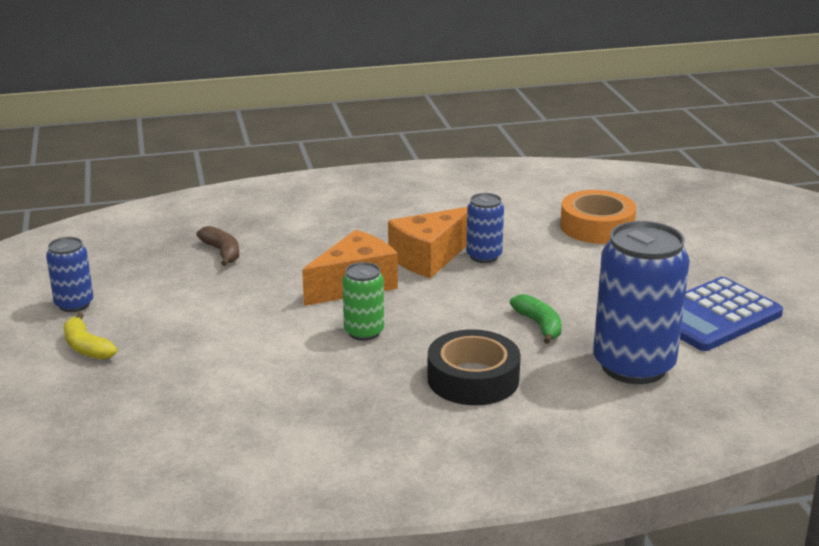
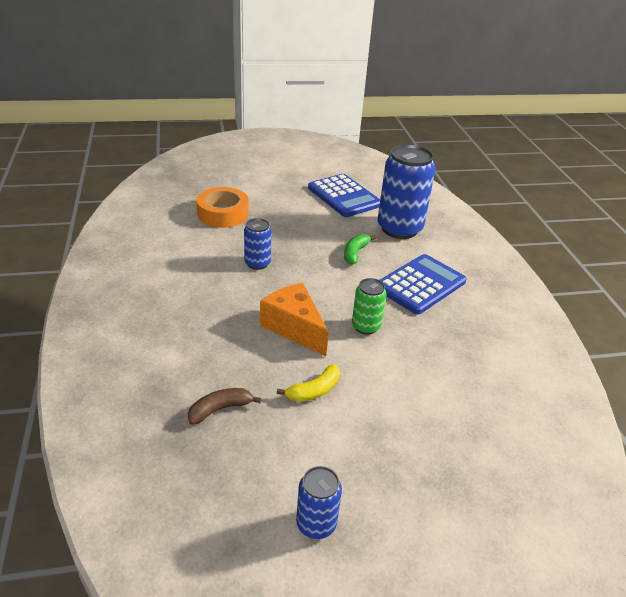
camera: 90 degrees left, 10 degrees up
yellow banana [64,313,117,360] -> yellow banana moved to [277,364,340,402]
orange cheese [388,207,467,278] -> none
black tape [427,329,521,405] -> blue calculator [380,254,467,315]
green banana [510,294,562,344] -> green banana turned 45 degrees counterclockwise [344,234,376,265]

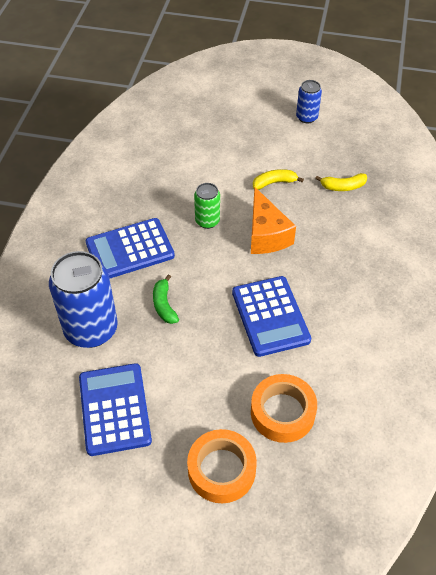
camera: 155 degrees left, 15 degrees up
brown banana [188,388,262,425] -> yellow banana [315,173,367,191]
blue can [244,218,271,270] -> blue calculator [232,276,311,357]
green banana [344,234,376,265] -> green banana turned 120 degrees clockwise [153,274,179,324]
none -> orange tape [187,429,257,503]

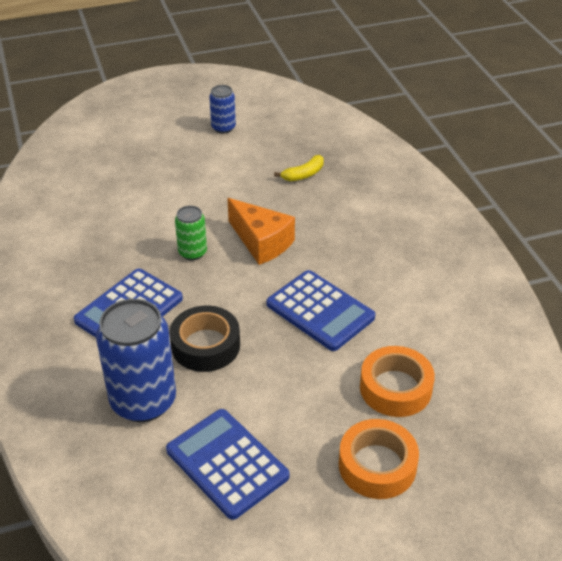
camera: 30 degrees left, 10 degrees down
green banana [153,274,179,324] -> black tape [170,305,240,372]
yellow banana [253,169,304,190] -> none

